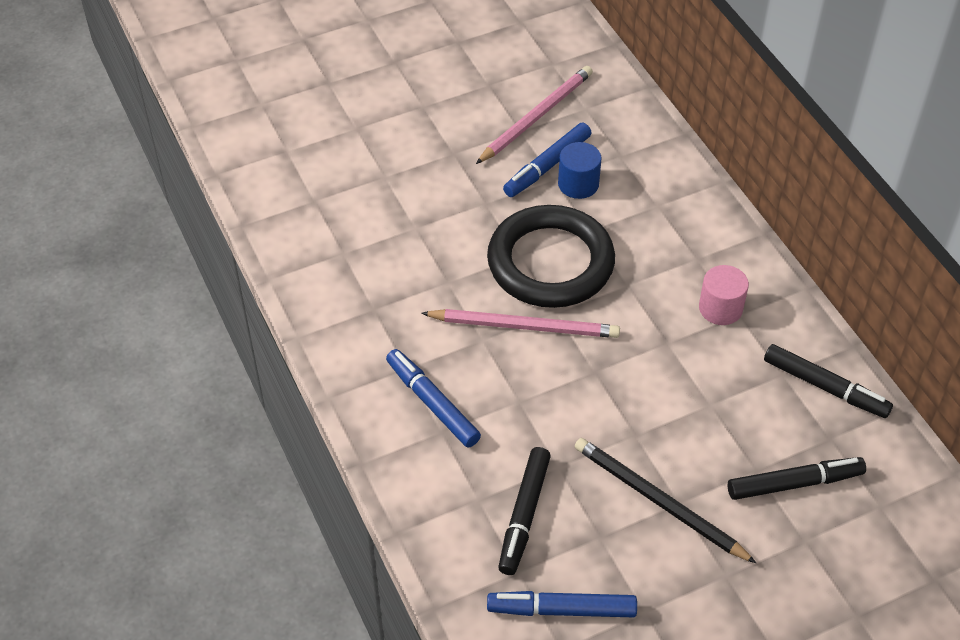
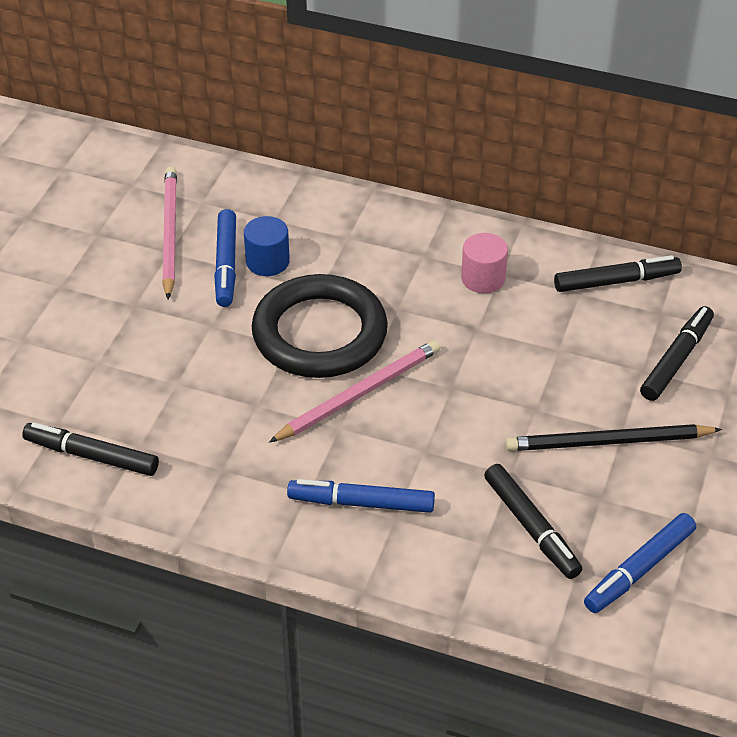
camera: 45 degrees left, 5 degrees down
none -> black marker [22,422,159,476]

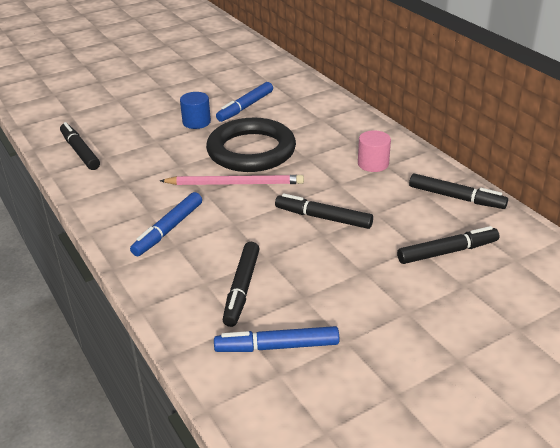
camera: 40 degrees right, 10 degrees down
pink pencil [162,166,177,300] -> none
blue cylinder [244,216,290,276] -> blue cylinder moved to [180,92,211,129]
blue marker [287,479,435,513] -> blue marker turned 105 degrees counterclockwise [130,192,202,256]
black pencil [506,424,722,451] -> none
none -> black marker [275,193,373,229]

